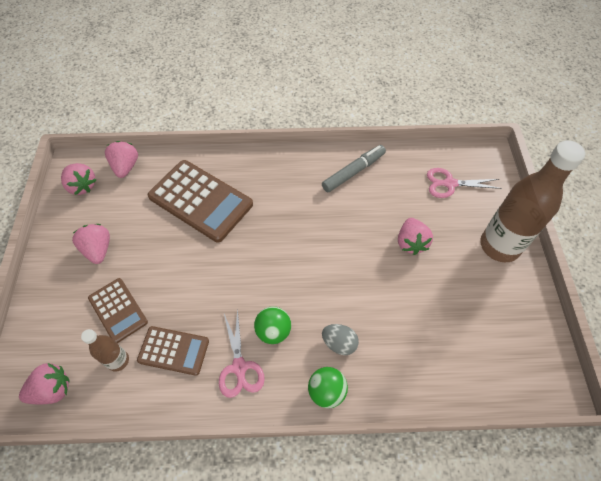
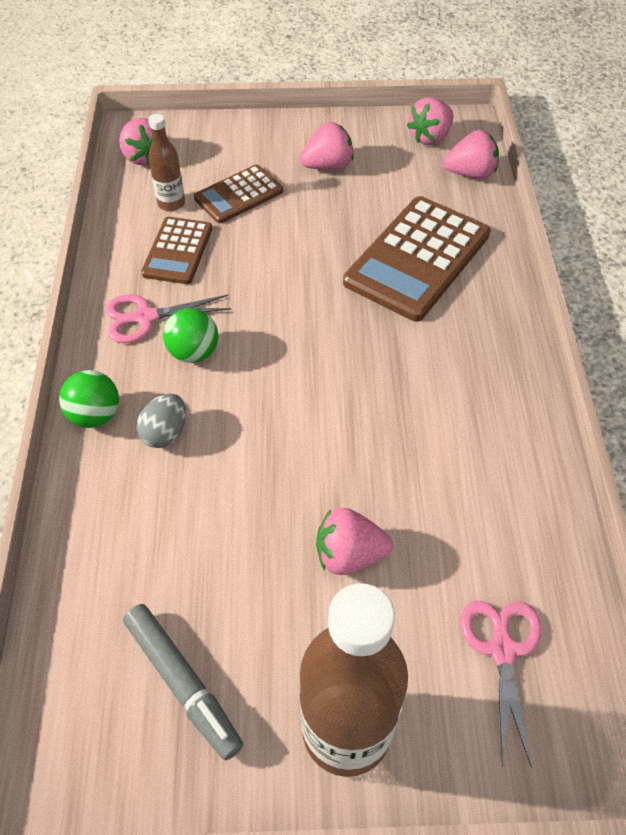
camera: 90 degrees right, 5 degrees down
grey marker [322,145,386,192] -> grey marker moved to [123,604,243,760]

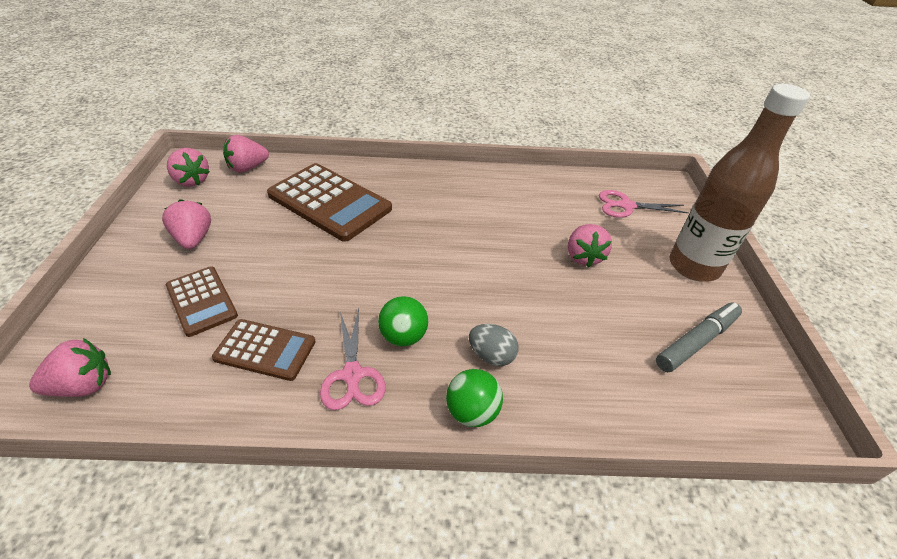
camera: 90 degrees left, 10 degrees down
brown bottle [148,114,185,211] -> none
pink strawberry [443,130,499,179] -> pink strawberry turned 120 degrees counterclockwise [223,135,269,172]

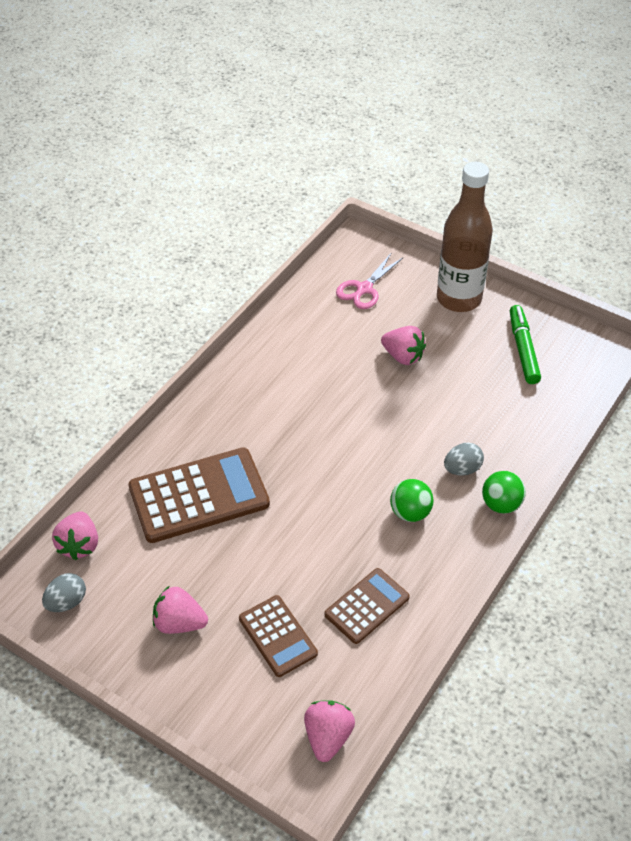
camera: 55 degrees left, 5 degrees up
brown calculator [166,266,238,337] -> brown calculator turned 60 degrees clockwise [239,595,318,677]
pink strawberry [167,148,210,187] -> grey egg [42,573,86,612]
pink scissors [320,308,386,410] -> none
grey marker [656,302,742,372] -> green marker [510,305,541,384]

